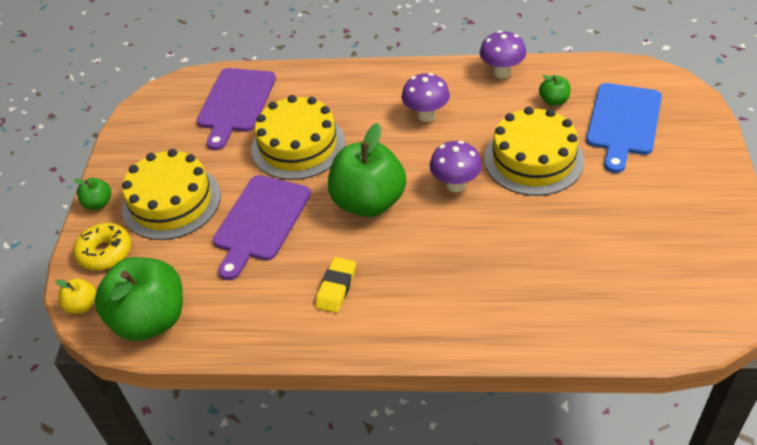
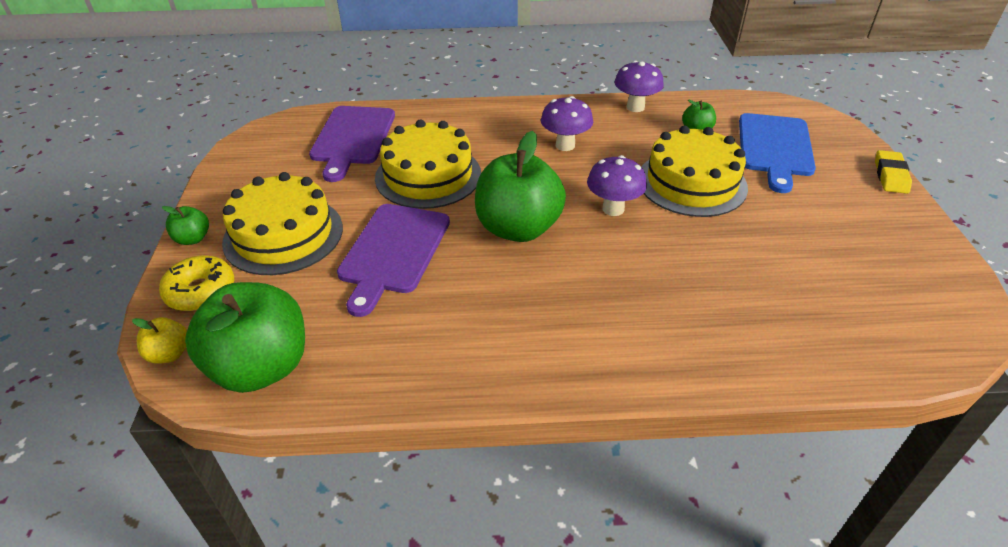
camera: 10 degrees left, 5 degrees down
yellow eraser [315,257,356,313] -> yellow eraser moved to [875,150,912,194]

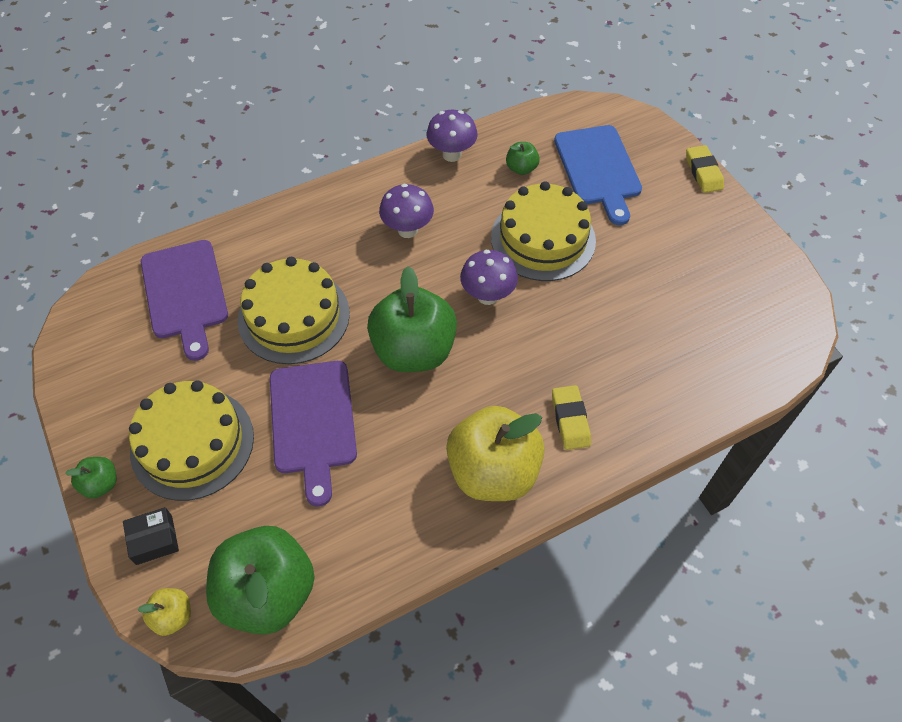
camera: 25 degrees left, 15 degrees up
yellow donut [159,255,234,311] -> black box [123,507,179,565]
none -> yellow apple [446,406,545,501]
none -> yellow eraser [552,385,591,450]

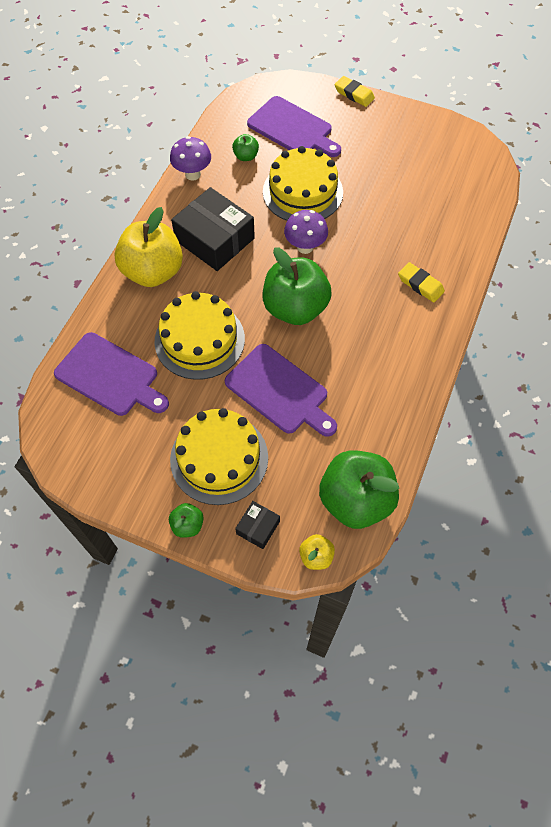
camera: 40 degrees left, 5 degrees up
purple mushroom [379,184,434,238] -> black box [171,187,255,271]
yellow apple [446,406,545,501] -> yellow apple moved to [114,207,183,287]
blue cutting board [554,125,642,225] -> purple cutting board [247,96,341,157]

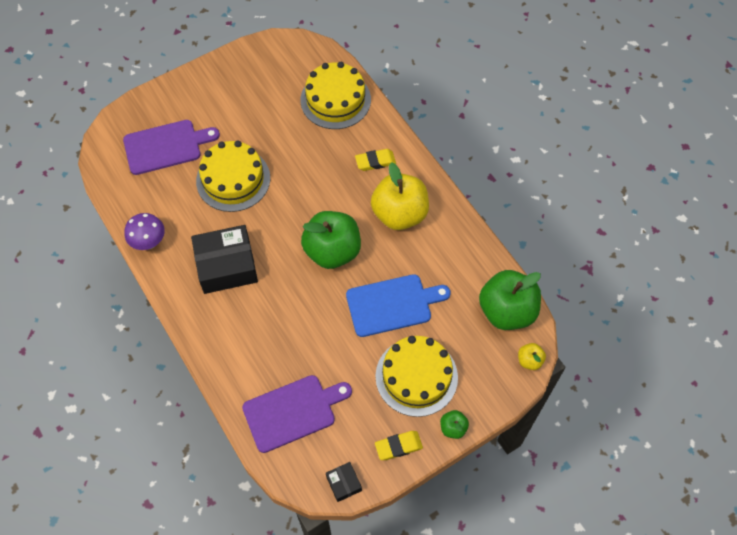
camera: 55 degrees left, 0 degrees up
yellow apple [114,207,183,287] -> yellow apple moved to [371,162,429,230]
yellow cake [154,291,245,380] -> yellow cake moved to [300,62,371,129]
purple cutting board [225,344,337,437] -> blue cutting board [346,274,451,337]
green apple [232,134,259,161] -> none
black box [235,501,280,549] -> black box moved to [326,462,362,502]
purple mushroom [284,210,328,254] -> none
yellow eraser [334,76,375,107] -> yellow eraser moved to [375,431,423,460]

